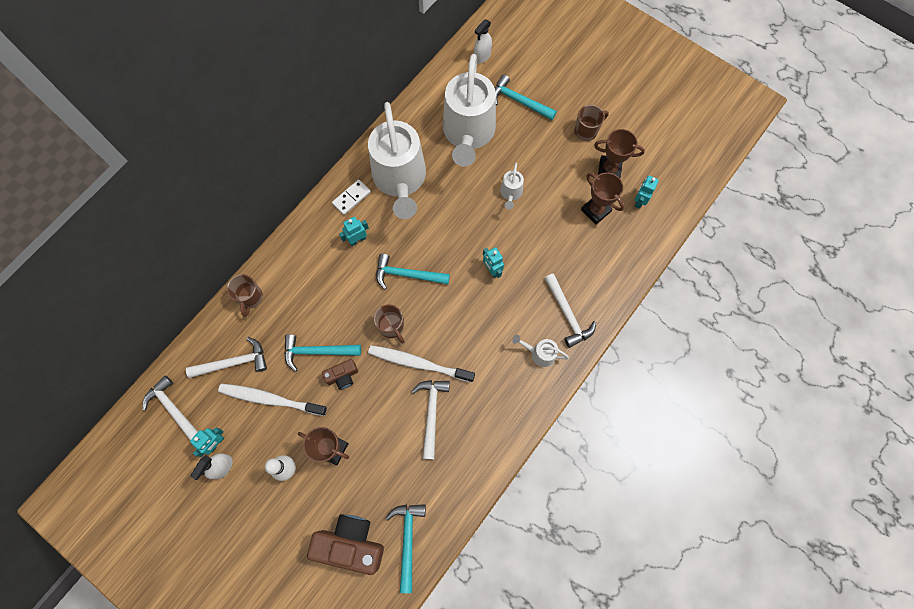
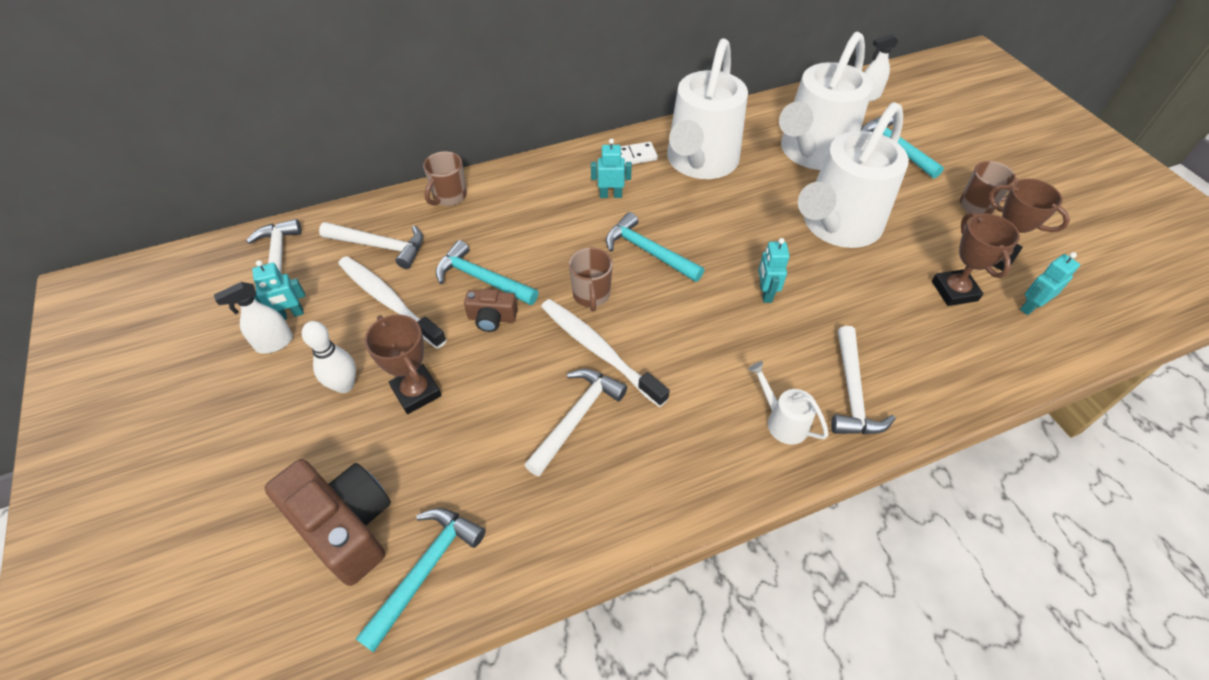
camera: 30 degrees right, 20 degrees down
white watering can [500,163,524,209] -> white watering can [798,102,909,248], size x2.43

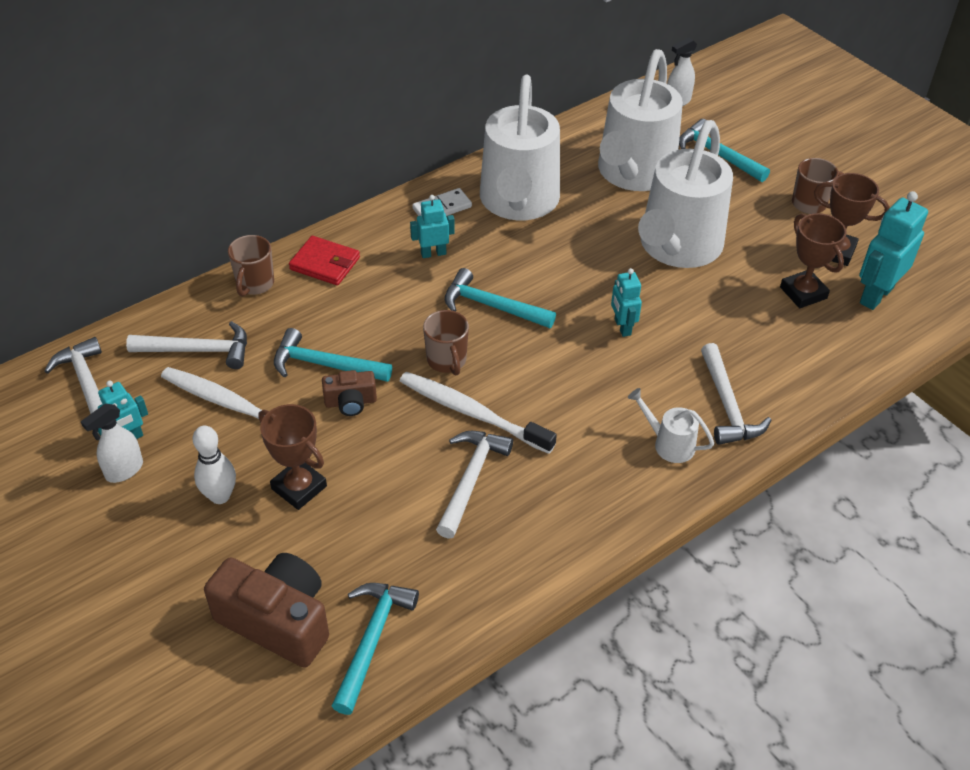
camera: 15 degrees left, 5 degrees down
turquoise robot [1020,252,1080,315] -> turquoise robot [859,191,928,310], size x1.71
none -> red wallet [289,236,360,285]

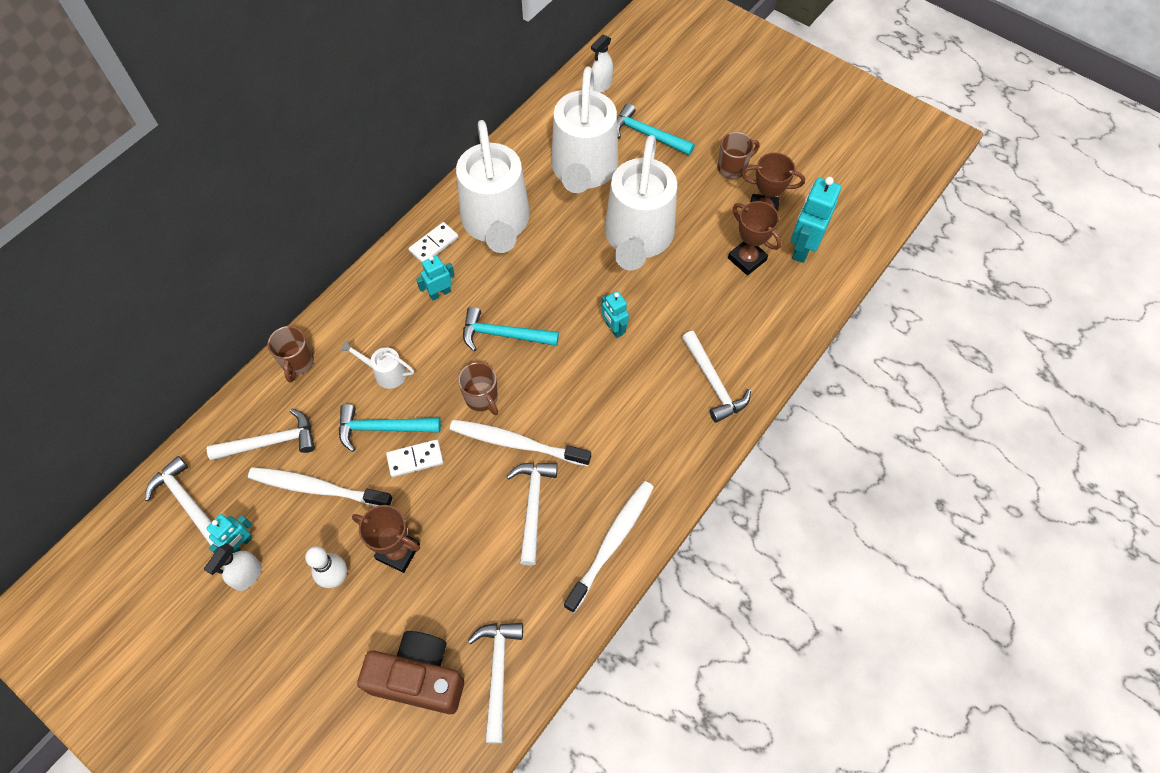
camera: 15 degrees left, 15 degrees up
red wallet [289,236,360,285] -> none
brown camera [322,370,377,416] -> white domino [386,439,443,477]
turquoise hammer [332,583,419,715] -> white hammer [468,623,523,743]
white watering can [628,388,714,463] -> white watering can moved to [341,340,414,389]
none -> white toothbrush [564,481,654,613]

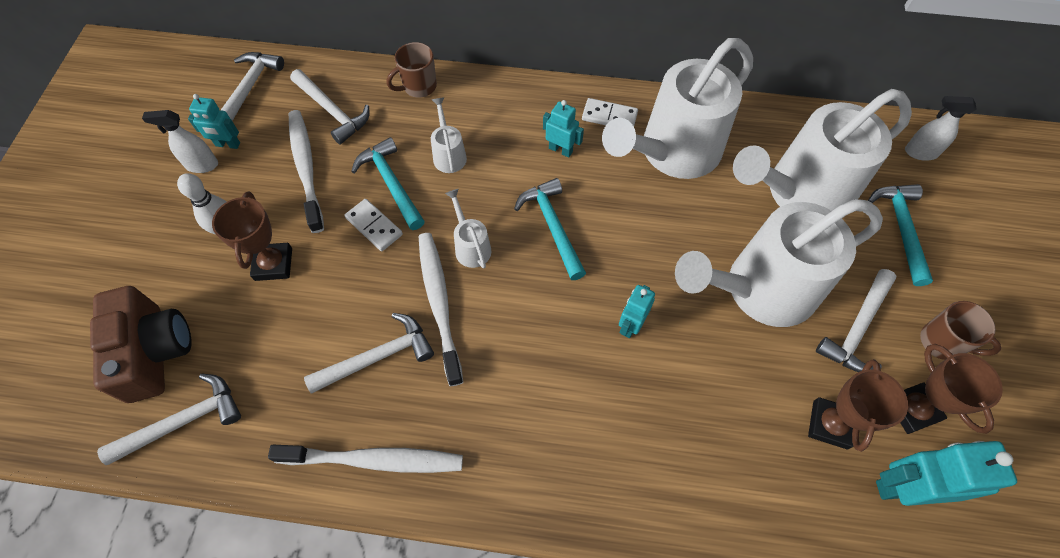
camera: 60 degrees right, 0 degrees up
brown mug [458,362,498,415] -> white watering can [445,189,491,268]
white hammer [682,331,751,423] -> white hammer moved to [816,269,897,372]

